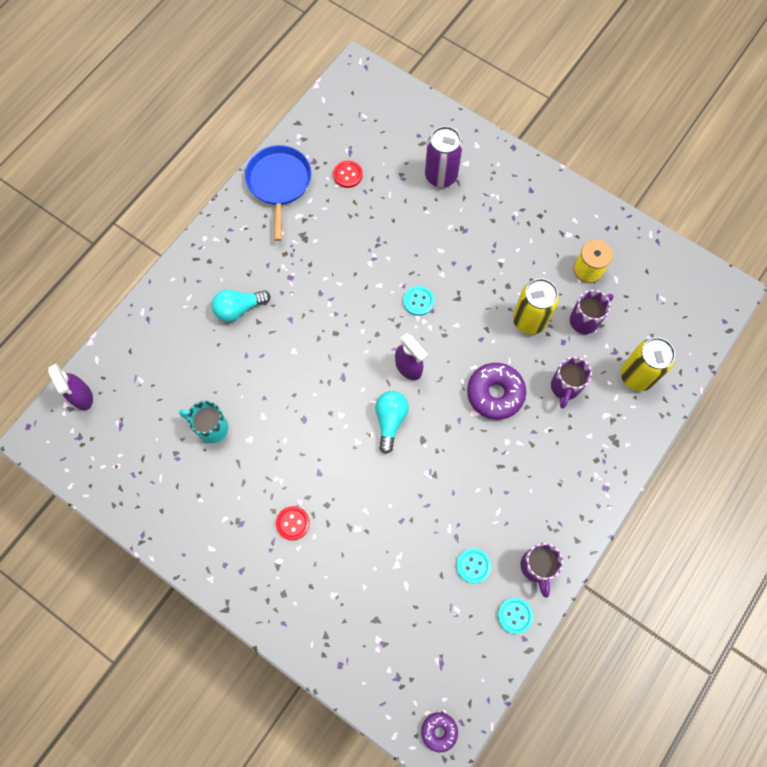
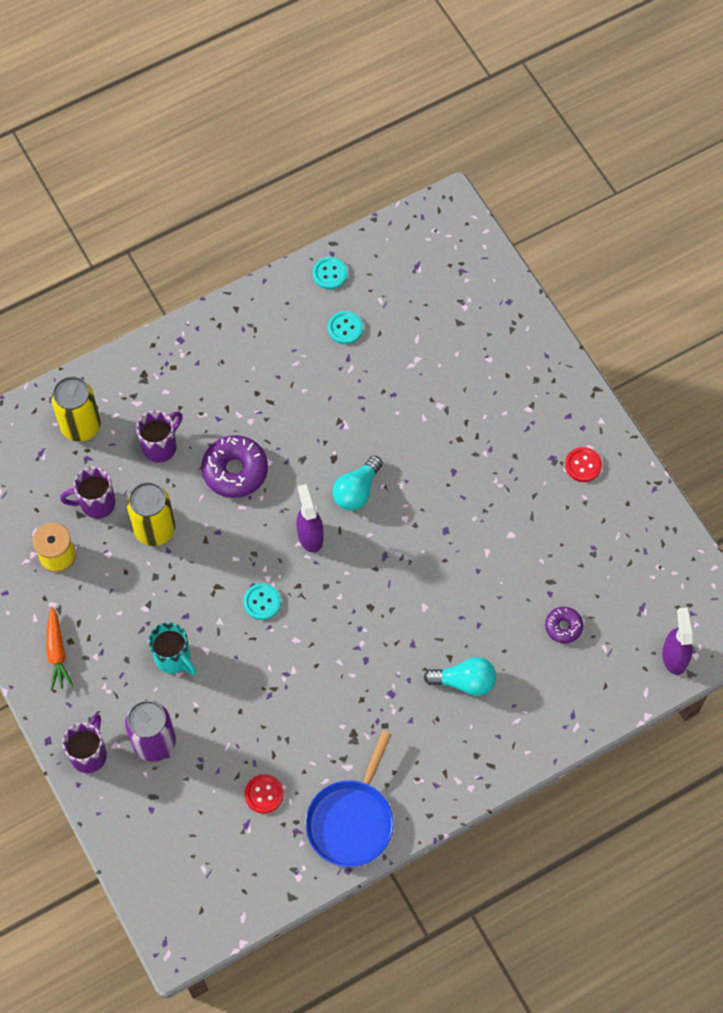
camera: 155 degrees left, 5 degrees down
turquoise mug [179,401,228,443] -> turquoise mug moved to [149,622,196,675]
red button [276,506,310,540] -> red button moved to [565,447,602,482]
purple donut [421,712,458,752] -> purple donut moved to [545,607,583,643]
purple mug [520,543,563,598] -> purple mug moved to [62,714,107,773]
none -> orange carrot [46,606,73,691]

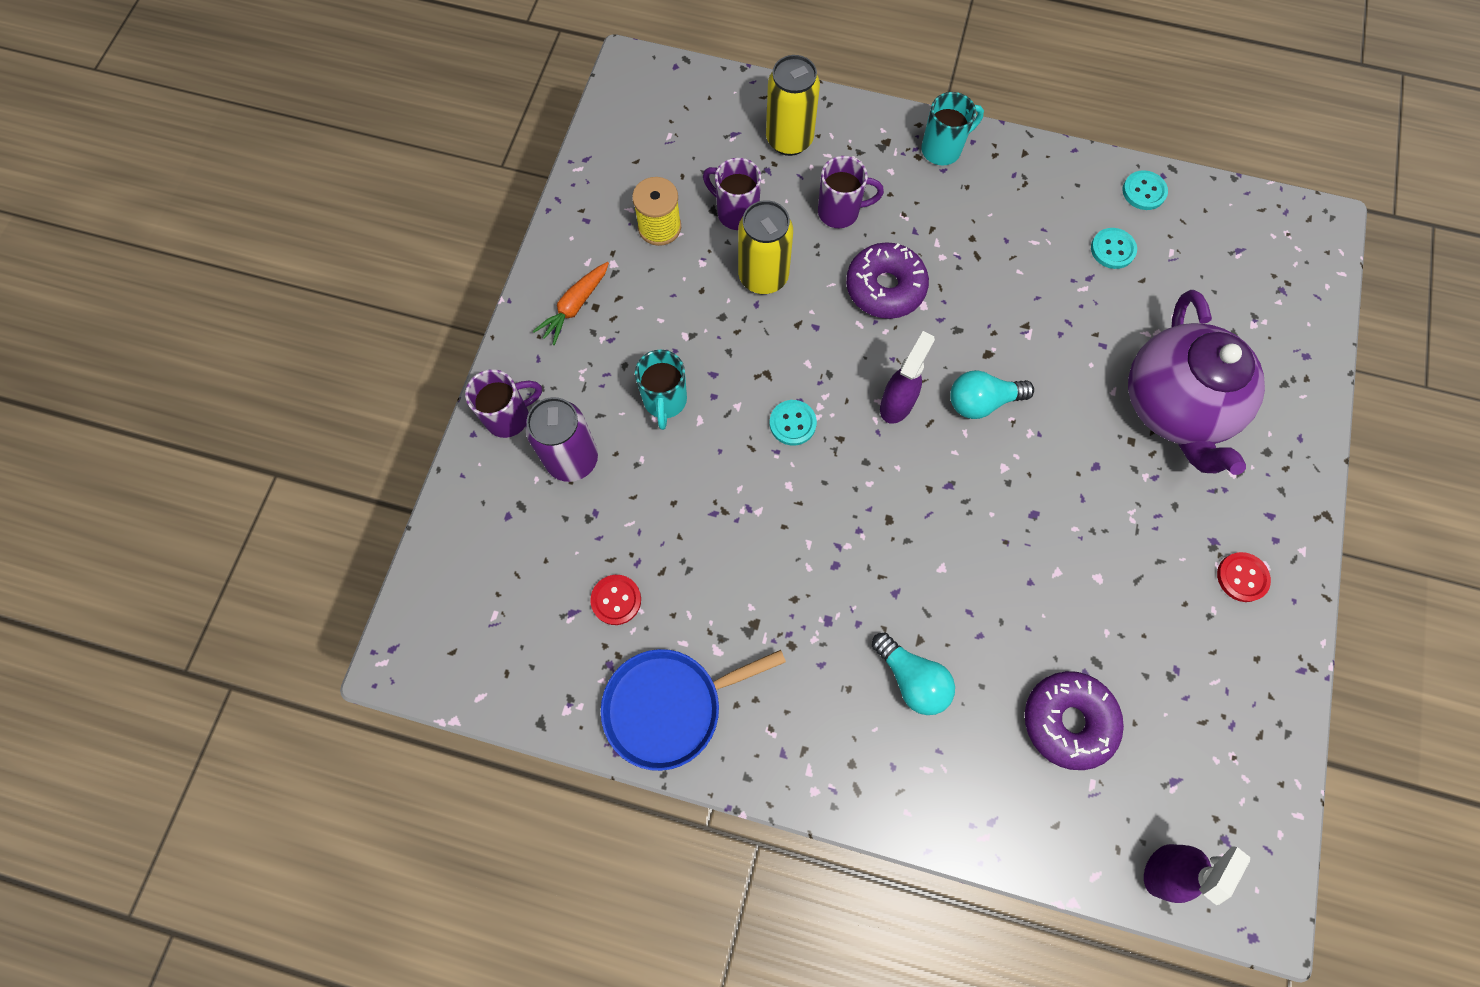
camera: 45 degrees right, 5 degrees up
purple donut [545,607,583,643] -> purple donut [1025,671,1124,770], size x1.79
none -> turquoise mug [921,92,984,165]
none -> purple teapot [1128,290,1265,475]

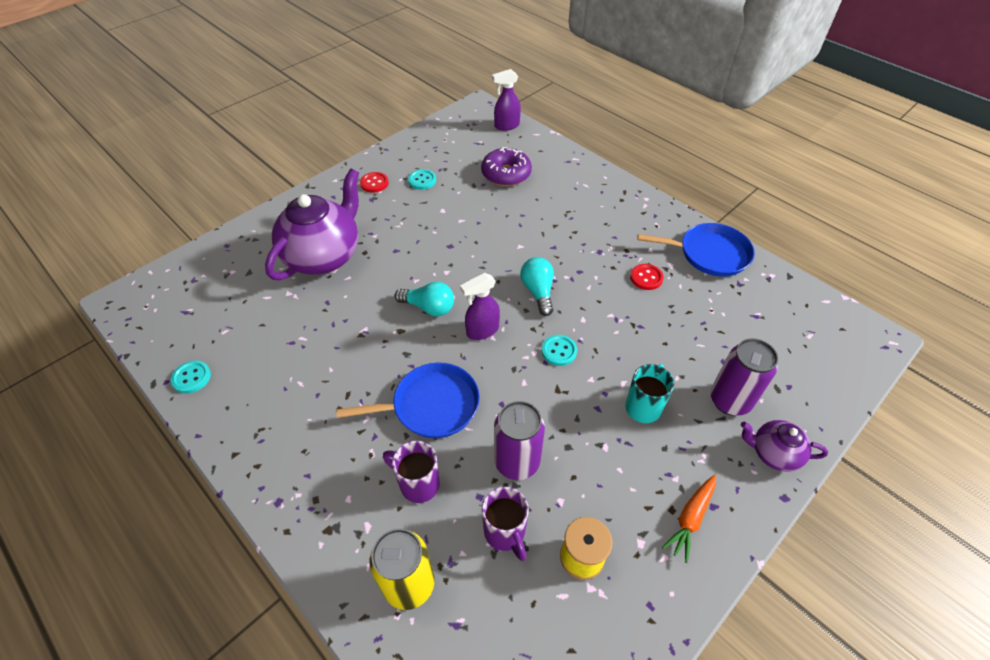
camera: 150 degrees left, 20 degrees down
purple mug [465,369,542,438] -> purple teapot [741,420,828,472]
orange carrot [533,262,609,345] -> orange carrot turned 150 degrees clockwise [662,475,716,563]
red button [590,575,641,625] -> red button moved to [630,264,664,290]
yellow can [738,200,793,294] -> purple can [494,401,545,480]
purple donut [846,242,929,319] -> blue pan [336,362,480,438]
turquoise light bulb [872,633,955,715] -> turquoise light bulb moved to [520,257,554,316]
turquoise mug [921,92,984,165] -> none
turquoise button [1091,228,1137,269] -> turquoise button moved to [408,169,436,190]

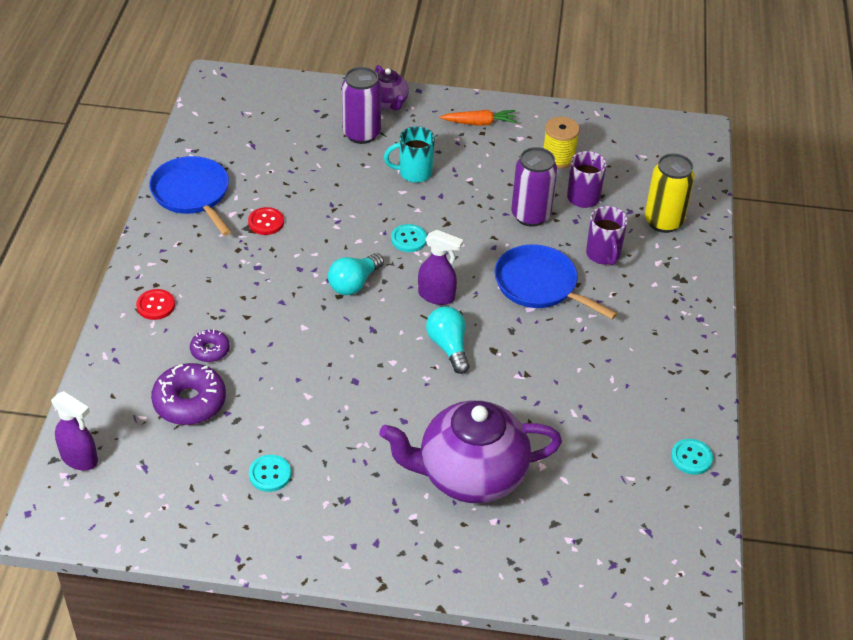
camera: 130 degrees left, 5 degrees down
red button [360,172,389,193] -> red button moved to [136,289,175,320]
none -> purple donut [190,329,230,362]

